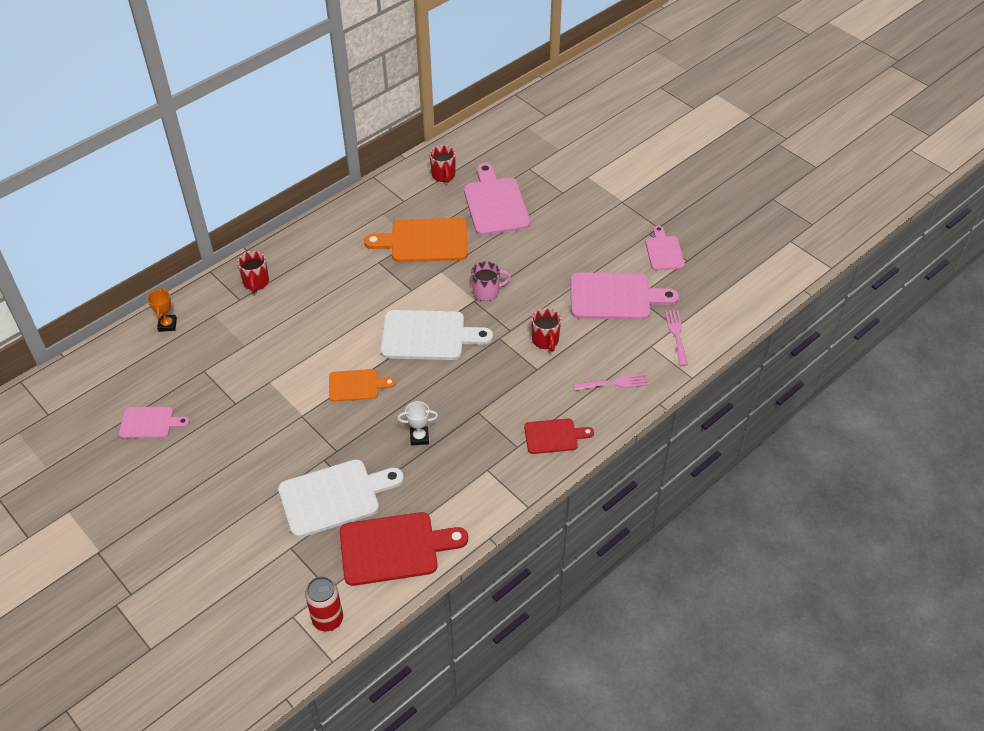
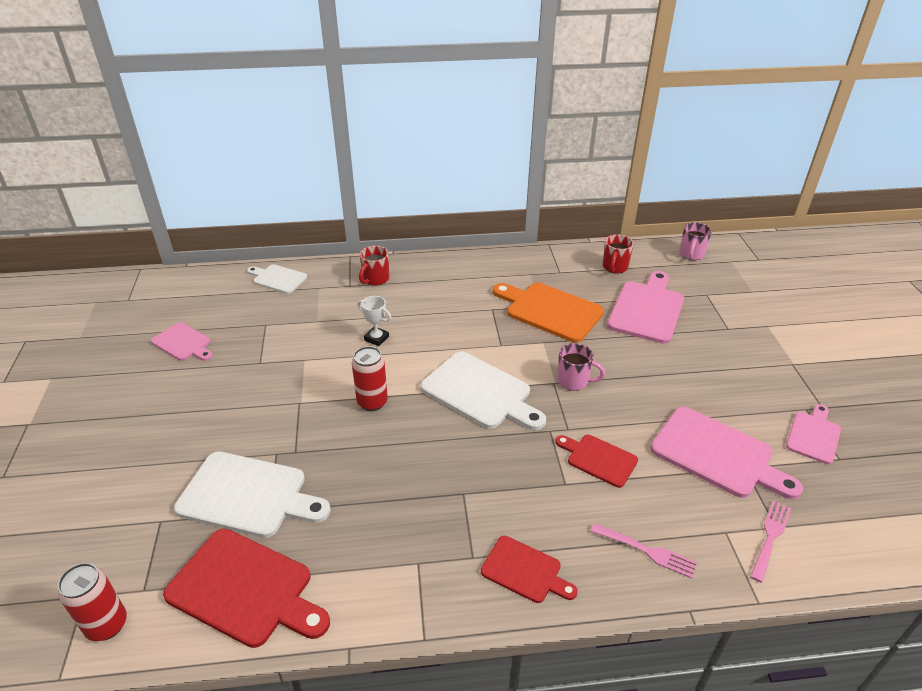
camera: 35 degrees right, 10 degrees down
orange trophy [147,288,177,332] -> white cutting board [247,264,307,294]
orange cutting board [329,369,396,402] -> red can [352,346,388,411]
white trophy [397,401,438,446] -> white trophy moved to [357,296,391,346]
red mug [531,308,561,352] -> red cutting board [555,435,638,488]
none -> pink mug [679,222,712,260]

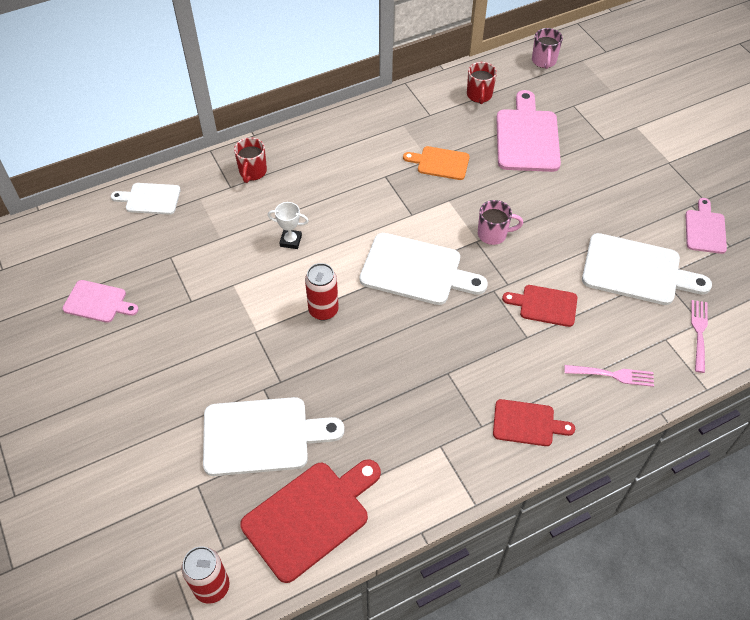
camera: 20 degrees left, 15 degrees up
red cutting board [163,529,330,648] -> red cutting board turned 45 degrees counterclockwise [240,459,381,583]
orange cutting board [493,283,604,342] -> orange cutting board [403,146,470,180], size x0.58
pink cutting board [650,407,803,499] -> white cutting board [582,233,712,305]

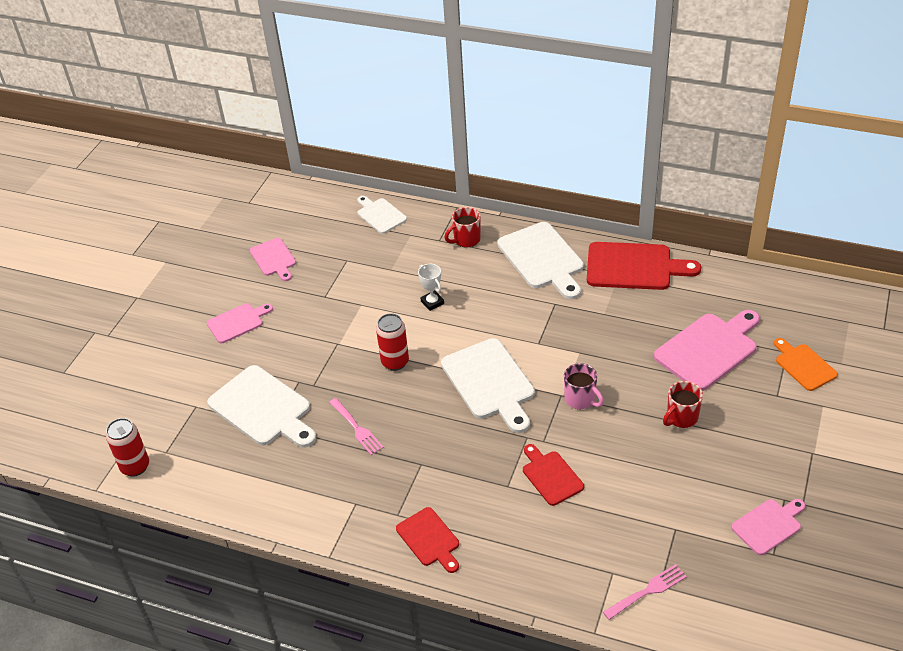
camera: 50 degrees right, 10 degrees down
red cutting board [240,459,381,583] -> red cutting board moved to [587,242,701,290]
orange cutting board [403,146,470,180] -> orange cutting board moved to [774,338,838,391]
red mug [467,62,497,104] -> red mug moved to [663,381,703,428]
pink mug [532,28,563,69] -> none
pink fork [564,365,654,387] -> pink fork moved to [329,398,384,455]
white cutting board [582,233,712,305] -> white cutting board moved to [497,222,584,299]
none -> pink cutting board [207,303,273,343]

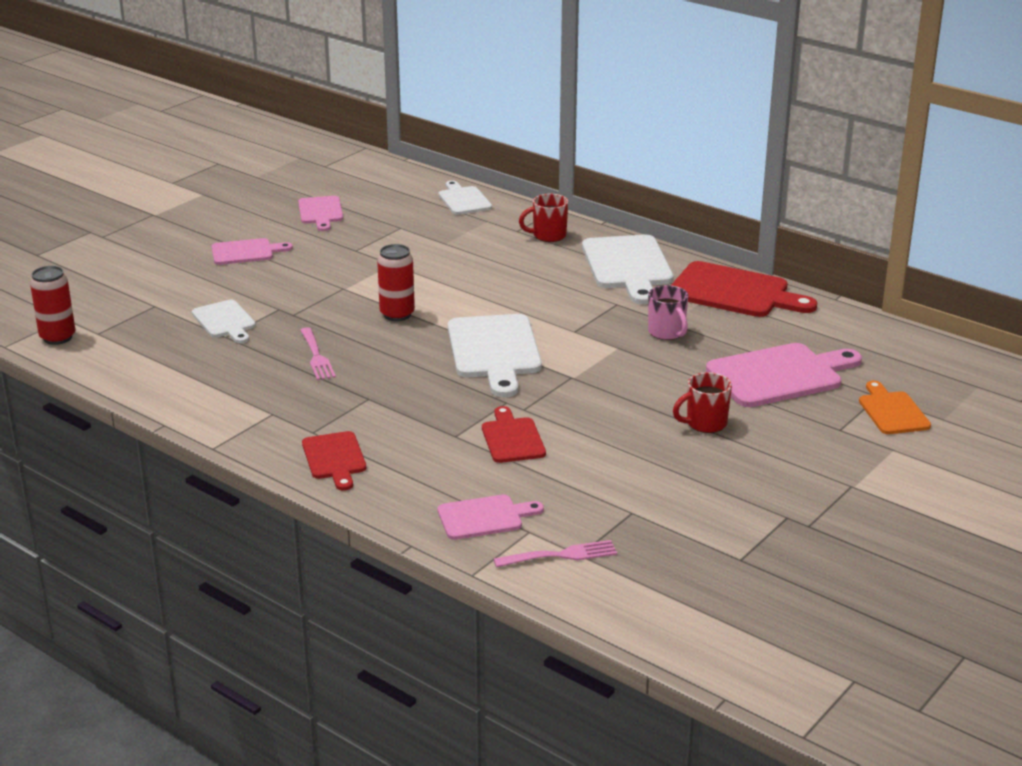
camera: 15 degrees right, 15 degrees down
white cutting board [207,365,316,448] -> white cutting board [192,300,256,343], size x0.58
white trophy [418,264,444,311] -> none
pink mug [564,363,604,409] -> pink mug moved to [648,285,688,340]
pink cutting board [731,499,805,555] -> pink cutting board moved to [438,495,544,540]

